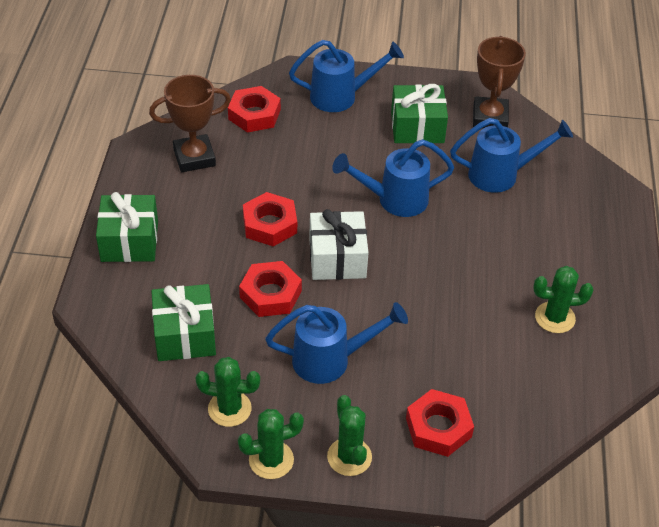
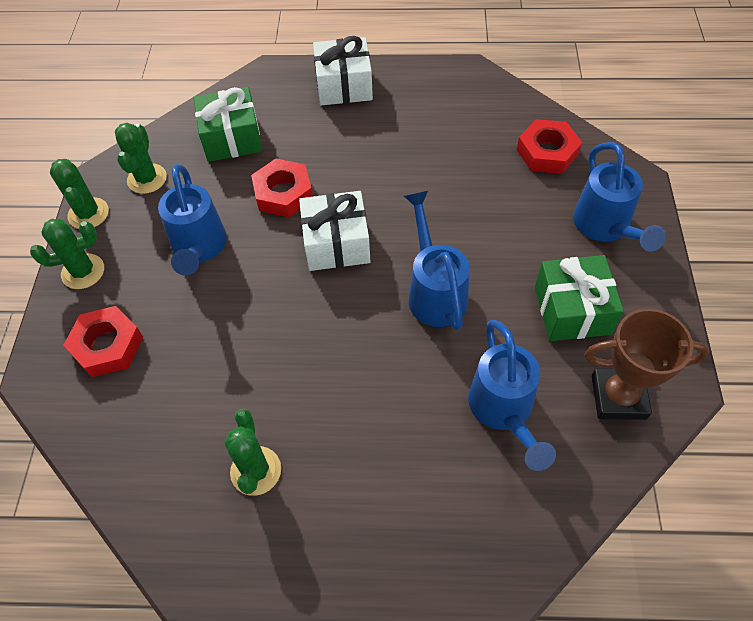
camera: 90 degrees right, 10 degrees up
green gift [96,192,158,262] -> white gift [313,36,373,105]
brown trophy [149,75,231,172] -> none
red nut [243,192,297,247] -> none

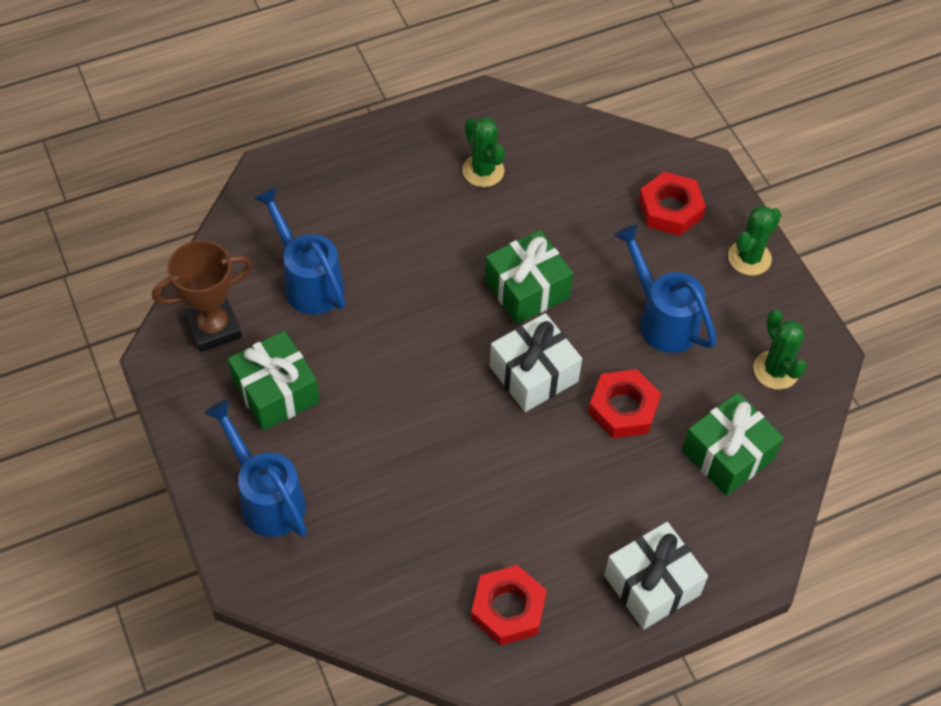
camera: 150 degrees right, 0 degrees up
green cactus [50,159,109,229] -> none
blue watering can [404,190,469,331] -> none
red nut [517,119,582,174] -> red nut moved to [471,565,547,646]
none -> green gift [485,230,573,324]

